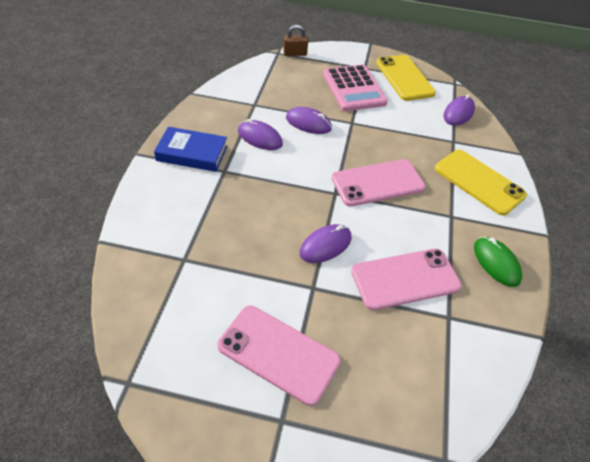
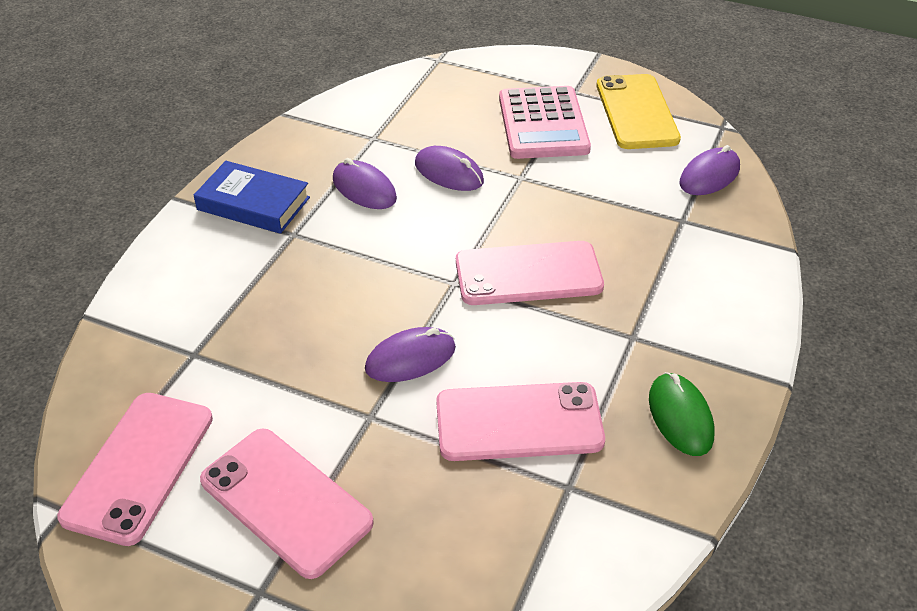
camera: 15 degrees right, 5 degrees down
brown padlock [284,25,308,56] -> none
yellow phone [435,150,527,216] -> none
none -> pink phone [57,393,213,546]

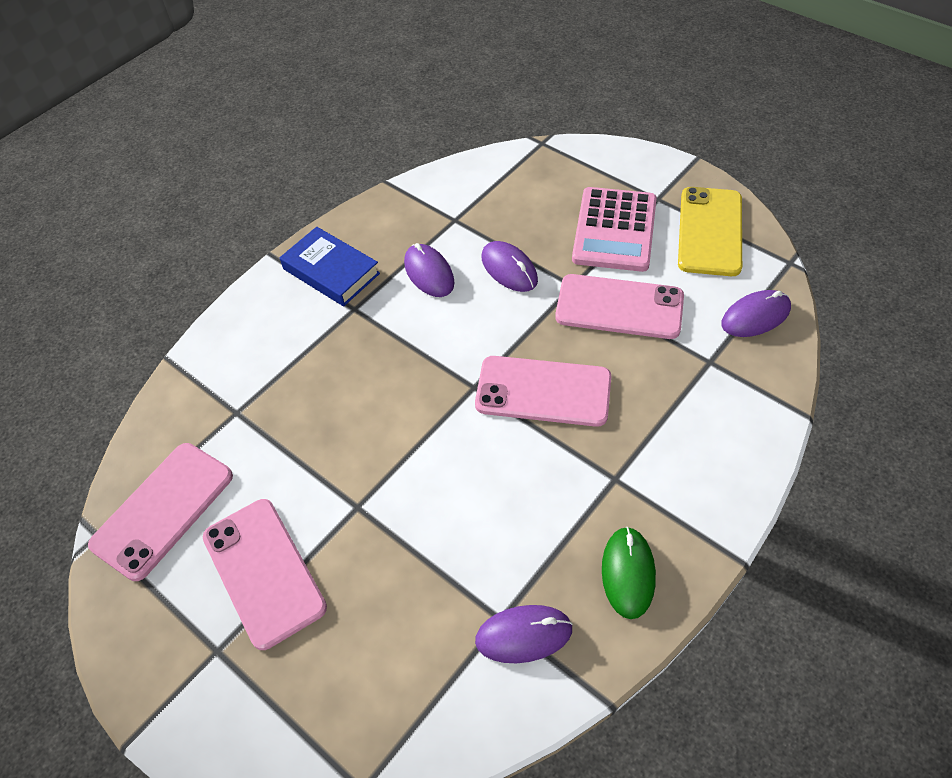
camera: 20 degrees right, 10 degrees up
purple mouse [365,327,456,382] -> purple mouse moved to [475,605,573,663]
pink phone [436,382,605,461] -> pink phone moved to [555,274,684,339]

